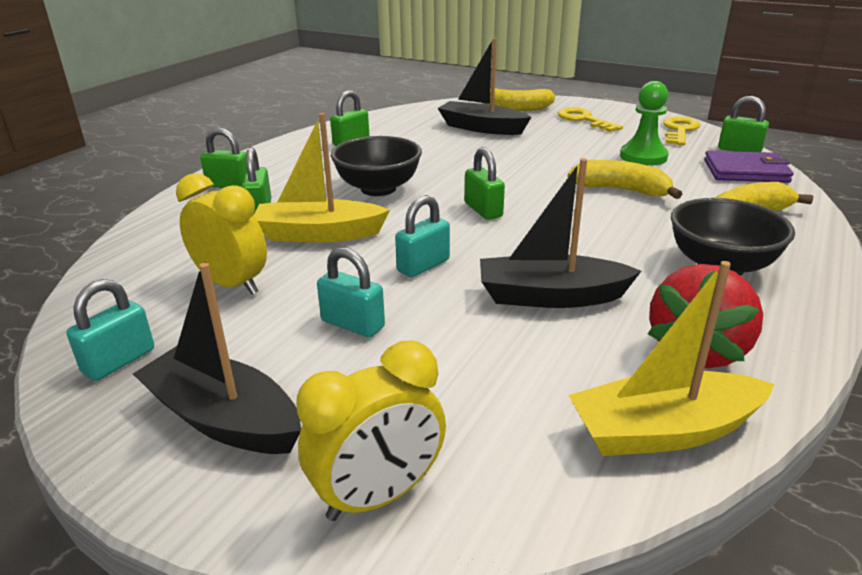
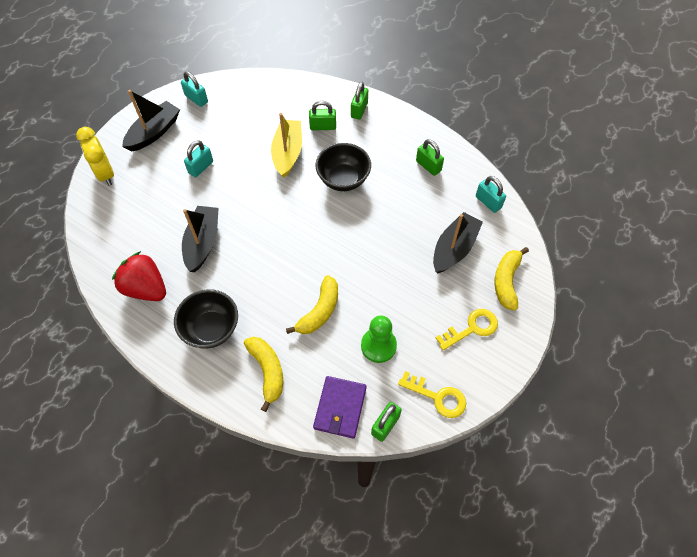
camera: 95 degrees right, 30 degrees up
yellow clock [176,173,267,295] -> none
turquoise padlock [395,195,450,277] -> turquoise padlock moved to [476,176,506,213]
green padlock [465,147,505,220] -> none
yellow boat [568,261,774,456] -> none

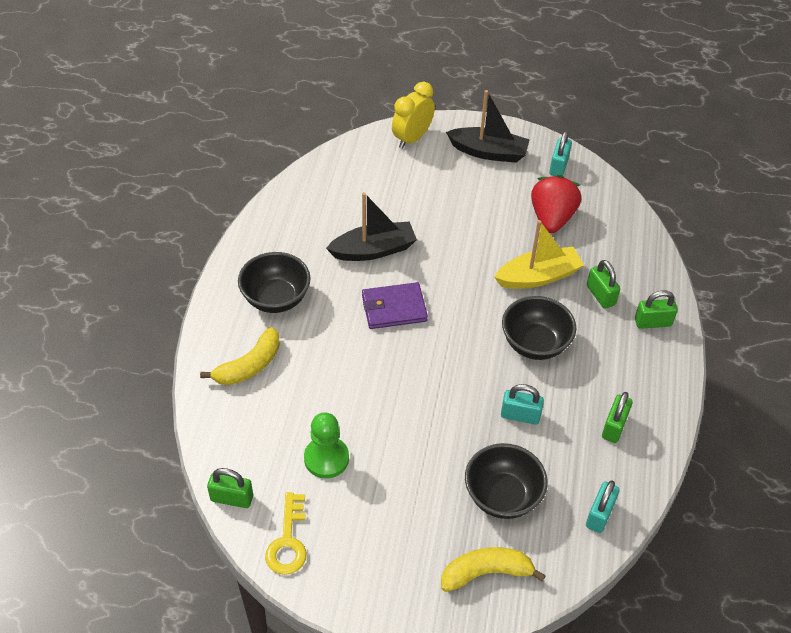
camera: 65 degrees right, 10 degrees down
red strawberry [112,251,166,301] -> red strawberry moved to [531,175,581,233]
turquoise padlock [184,140,213,177] -> turquoise padlock moved to [501,384,544,425]
yellow banana [286,275,338,334] -> none
purple wallet [313,376,367,439] -> purple wallet moved to [362,282,428,329]
black boat [433,212,483,274] -> black bowl [465,443,548,519]
yellow key [436,309,498,350] -> none

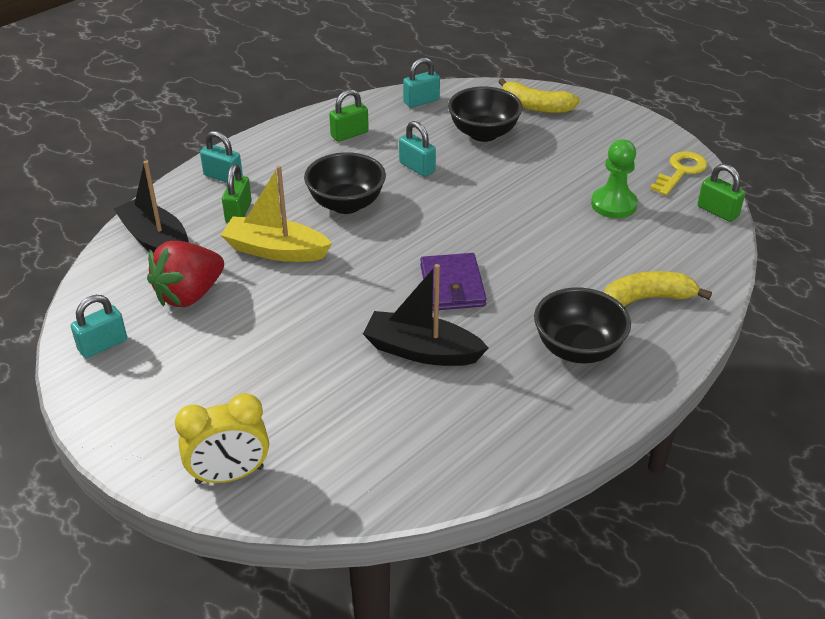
camera: 145 degrees left, 10 degrees down
purple wallet [362,282,428,329] -> purple wallet turned 60 degrees clockwise [420,253,487,311]
black boat [446,90,530,163] -> black boat moved to [114,161,189,253]
green padlock [635,290,678,329] -> turquoise padlock [200,131,243,183]

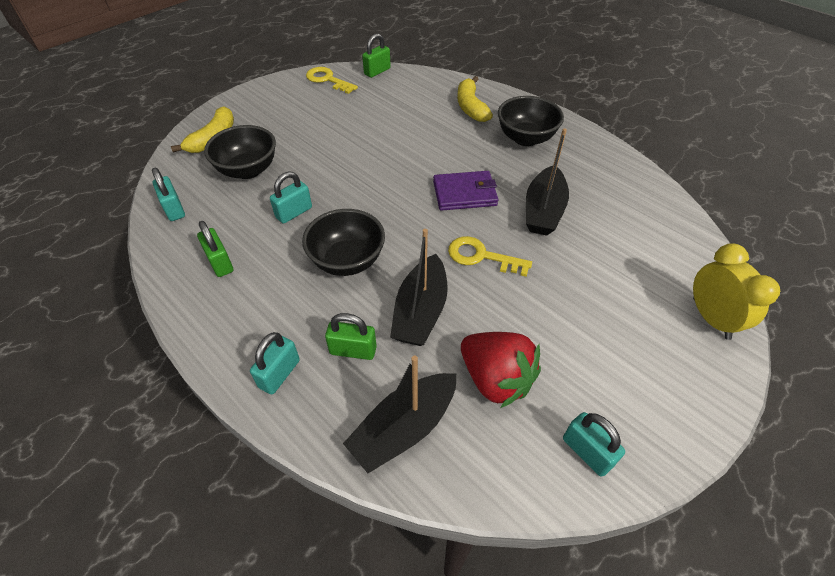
camera: 90 degrees left, 10 degrees up
yellow boat [221,166,332,262] -> black boat [390,229,448,346]
green pawn [591,139,638,218] -> none
none -> yellow key [448,236,532,277]

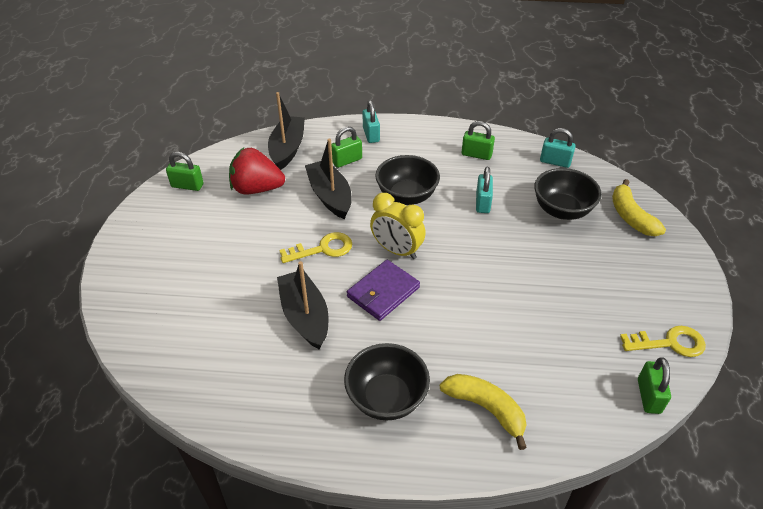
camera: 140 degrees right, 5 degrees down
turquoise padlock [563,412,625,477] -> green padlock [166,152,204,191]
yellow clock [693,243,780,340] -> yellow clock moved to [370,193,426,259]

